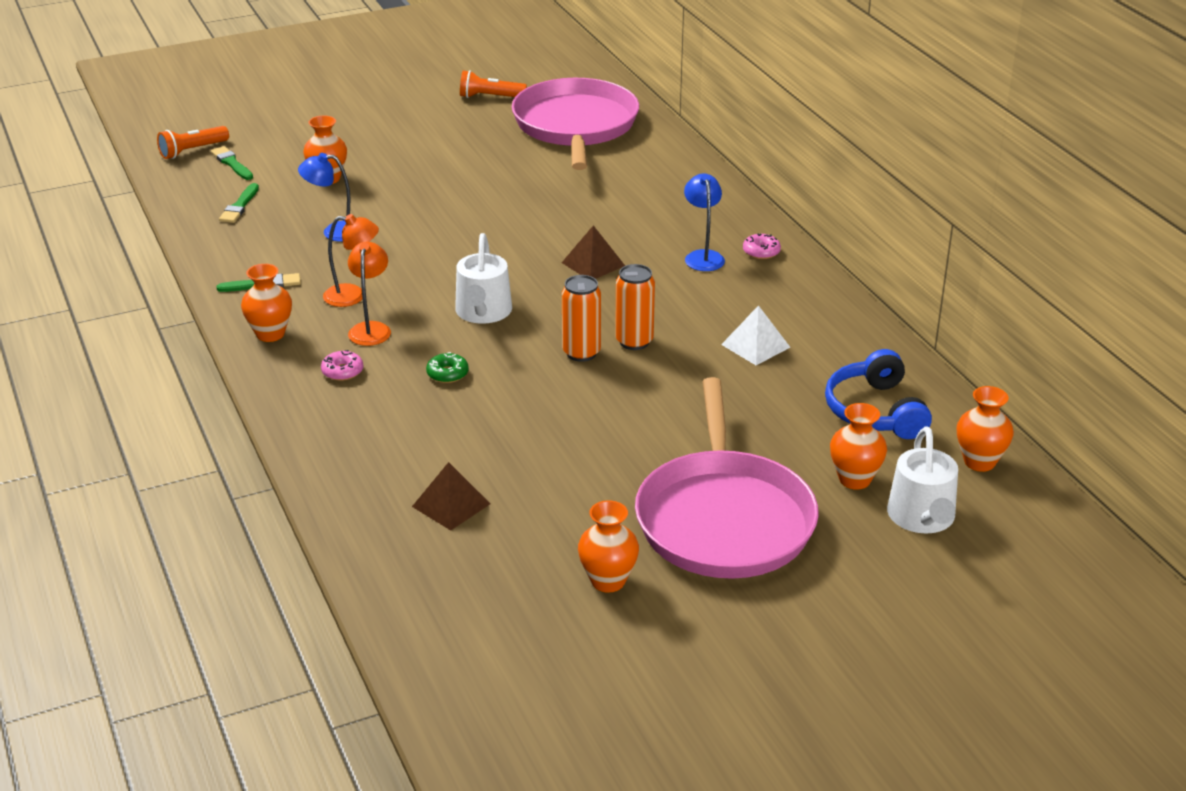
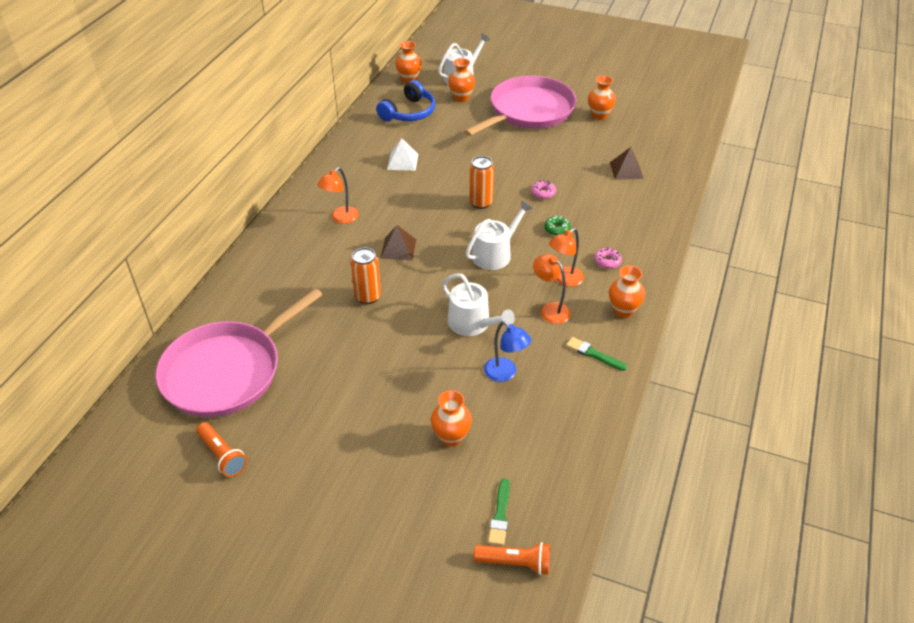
camera: 135 degrees left, 10 degrees up
green brush [219,183,259,223] -> none
orange can [615,264,655,350] -> orange can moved to [351,247,381,304]
blue lamp [684,174,725,271] -> orange lamp [317,167,359,224]
pink donut [743,234,781,259] -> pink donut moved to [531,180,556,199]
none -> white watering can [442,273,515,336]

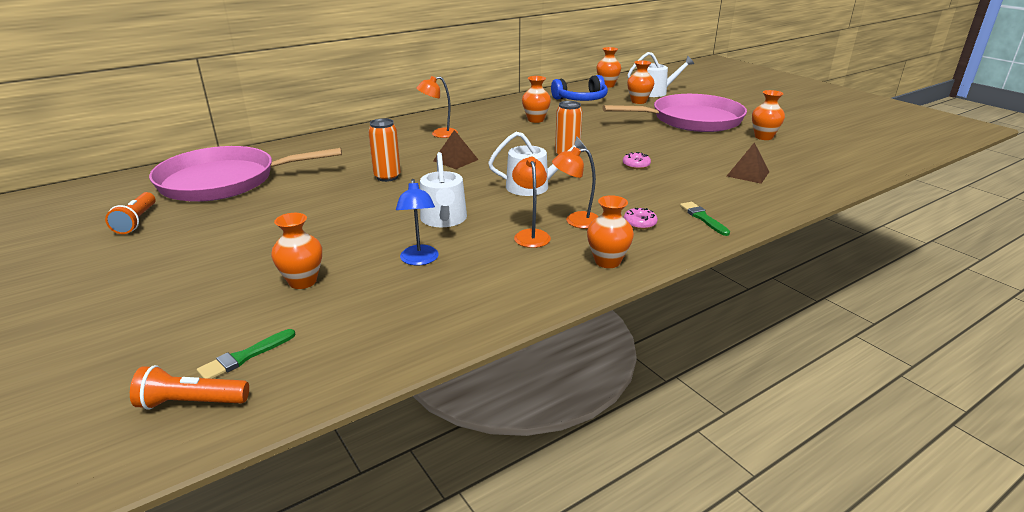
camera: 35 degrees right, 15 degrees down
white pyramid [387,138,418,171] -> orange vase [522,76,551,123]
orange flashlight [474,542,550,575] -> orange flashlight turned 135 degrees clockwise [130,365,249,410]
green donut [544,215,571,236] -> none
green brush [566,337,627,371] -> green brush moved to [680,202,730,236]

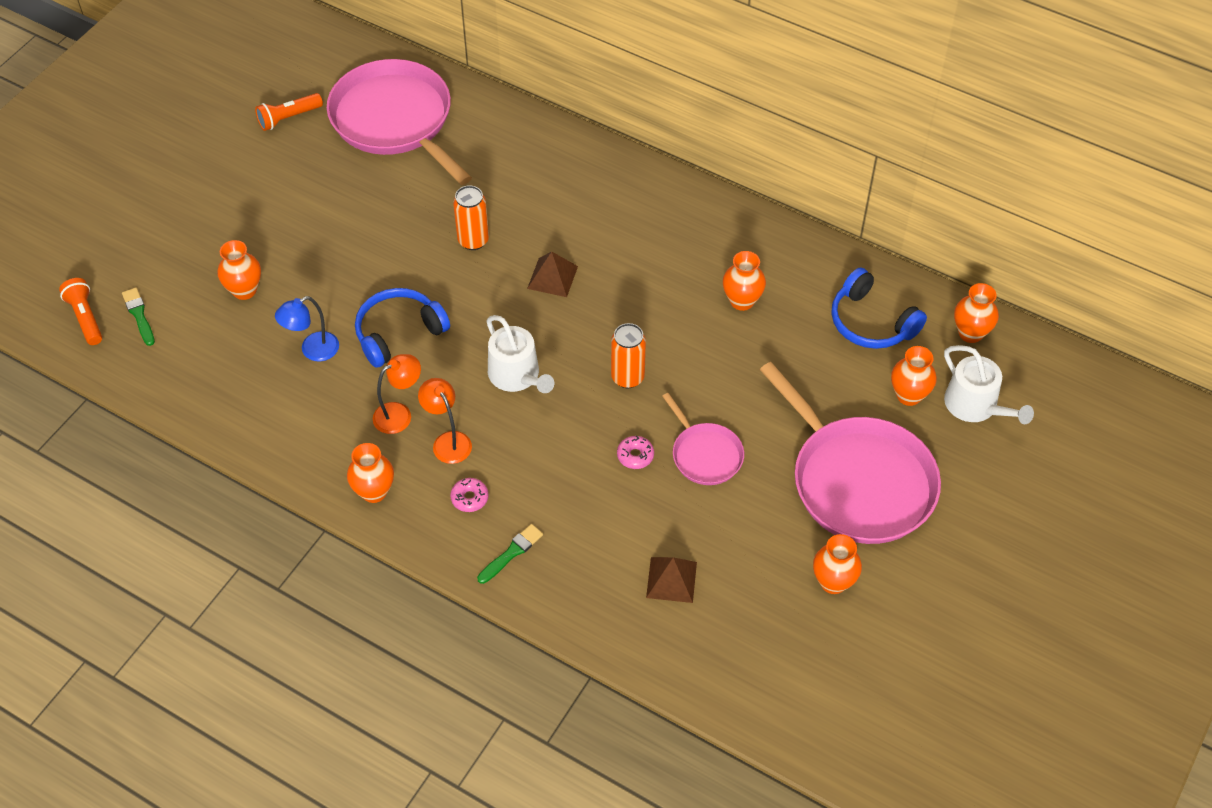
camera: 65 degrees right, 25 degrees up
green brush [197,329,295,379] -> green brush turned 45 degrees clockwise [122,287,155,346]
orange lamp [416,76,458,138] -> none
white watering can [420,152,467,227] -> blue headphones [355,288,450,368]
none -> pink pan [662,393,744,485]

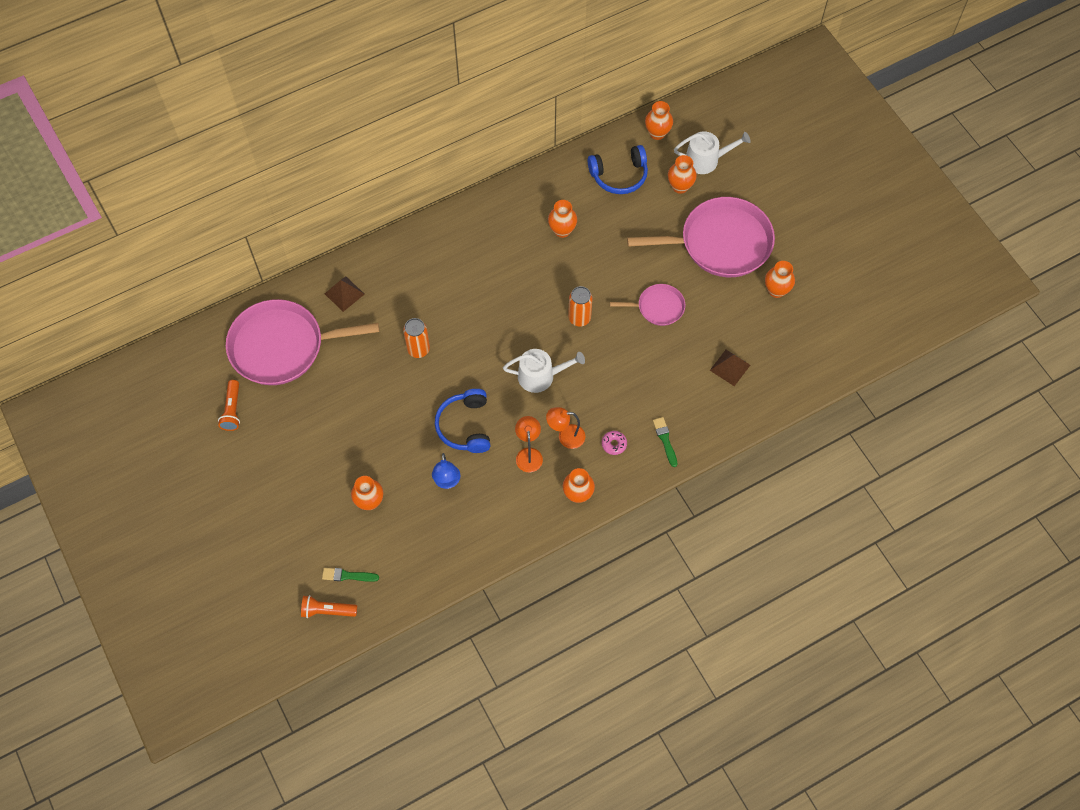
camera: 60 degrees left, 10 degrees up
brown pyramid [527,252,578,297] -> brown pyramid moved to [325,277,364,312]
pink donut [617,436,654,469] -> none

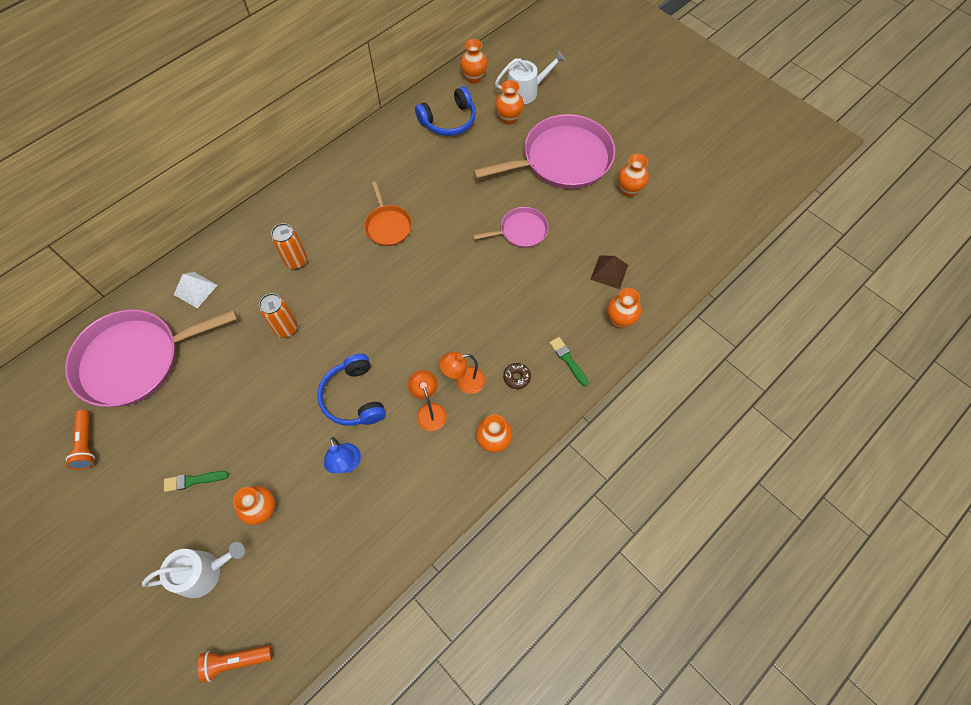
camera: 15 degrees left, 0 degrees up
green brush [322,568,379,582] -> green brush moved to [164,471,229,492]
brown pyramid [325,277,364,312] -> white pyramid [174,272,217,308]
white watering can [503,349,585,393] -> white watering can moved to [142,542,245,598]
orange vase [548,200,577,238] -> orange vase moved to [608,288,641,329]
orange can [568,286,593,327] -> orange can moved to [271,223,307,269]
pink donut [602,431,627,455] -> brown donut [503,363,531,389]
none -> orange pan [364,182,412,246]

